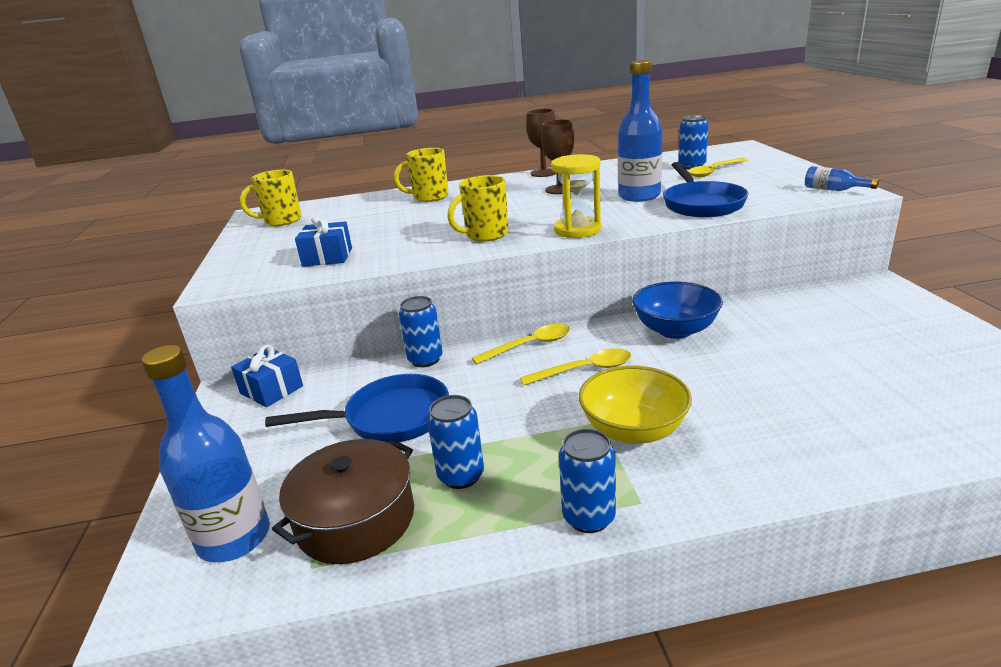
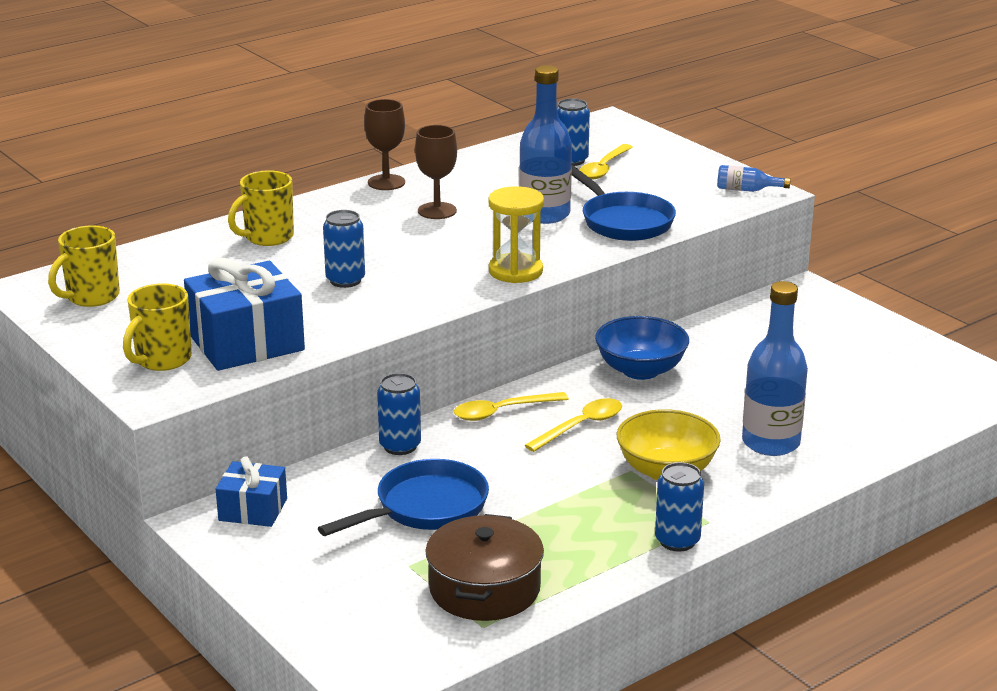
camera: 30 degrees left, 0 degrees up
blue bottle [141,345,270,562] -> blue bottle moved to [742,281,808,456]
blue gift [295,216,352,267] -> blue gift [184,258,305,371], size x1.74
blue can [427,395,484,489] -> blue can moved to [323,210,365,288]
yellow mug [447,175,508,241] -> yellow mug moved to [123,283,192,371]
yellow spoon [472,324,570,364] -> yellow spoon turned 150 degrees counterclockwise [454,392,569,421]

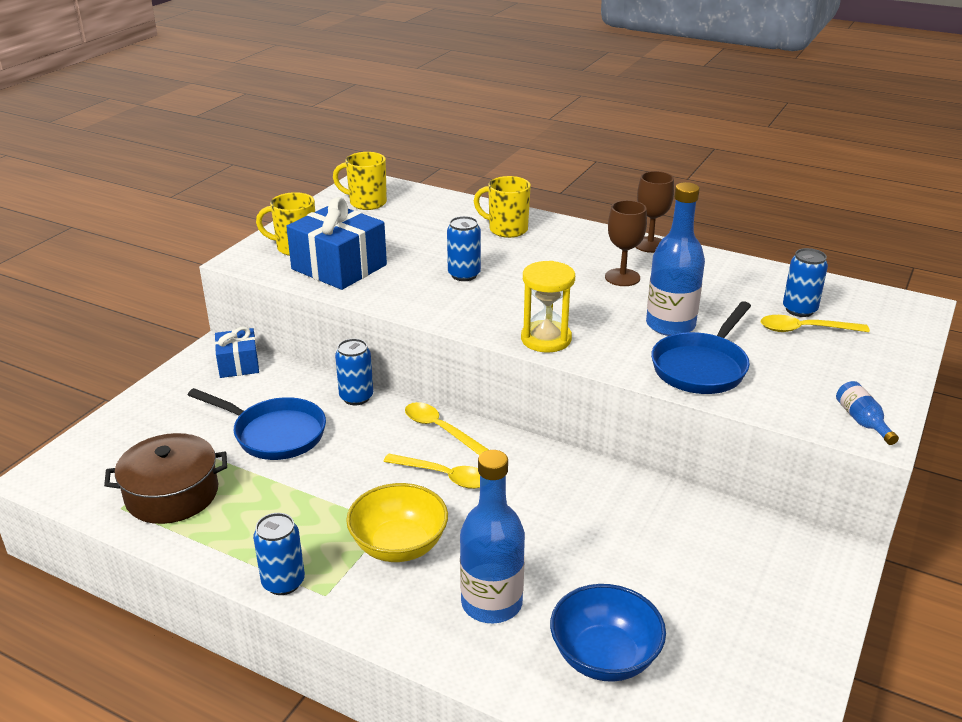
camera: 65 degrees right, 5 degrees up
blue bowl [595,316,689,380] -> blue bowl moved to [550,584,666,682]

